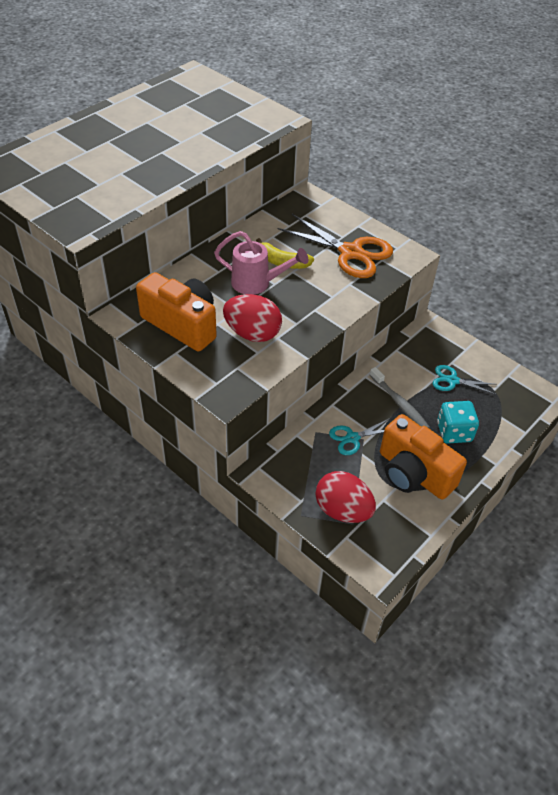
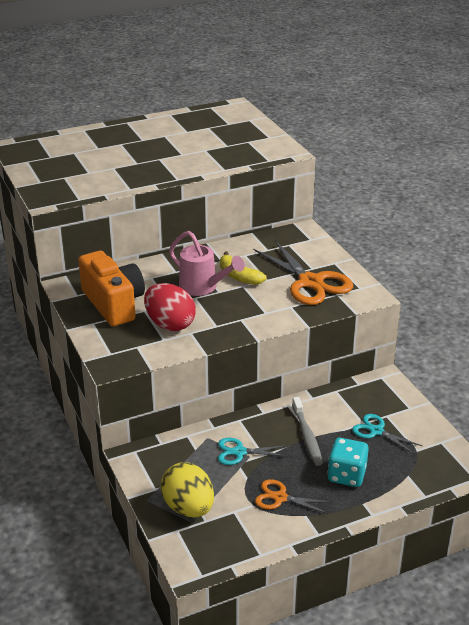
camera: 25 degrees right, 15 degrees down
red egg [316,471,376,523] -> yellow egg [161,462,214,517]
orange camera [380,414,467,500] -> orange scissors [255,479,330,514]

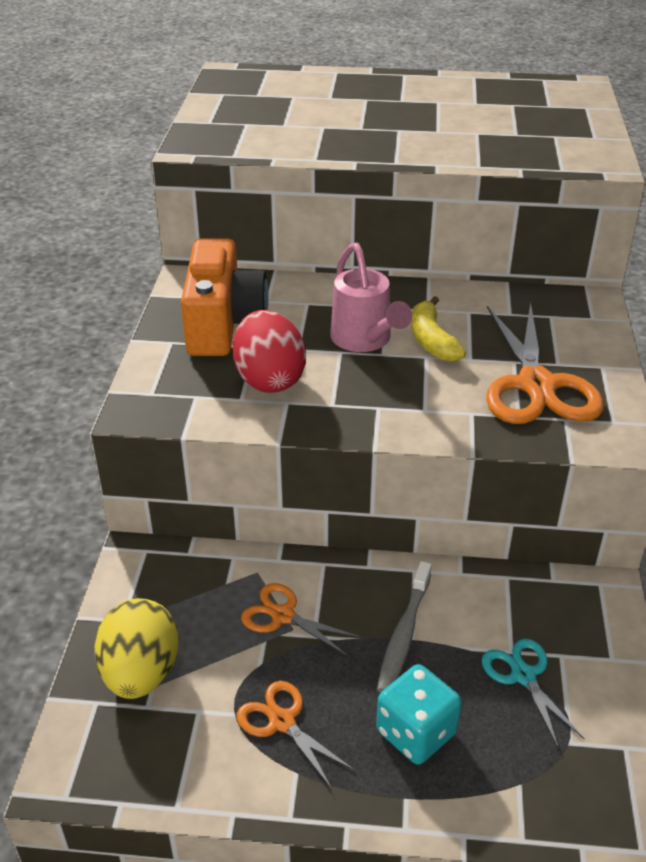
camera: 30 degrees right, 5 degrees up
turquoise scissors [218,438,288,465] -> orange scissors [241,583,361,656]

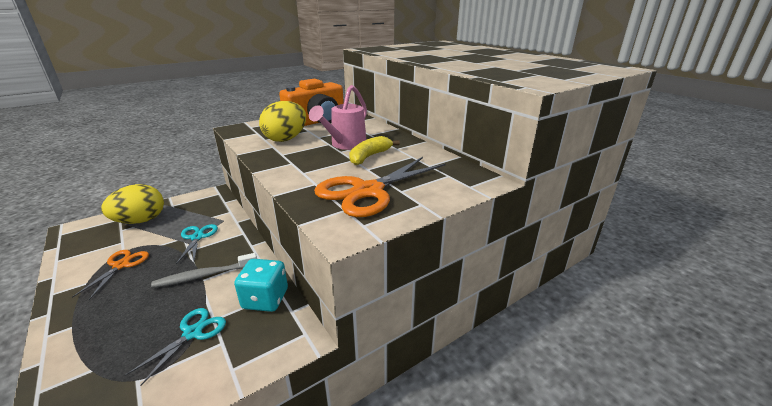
camera: 50 degrees right, 10 degrees down
red egg [233,310,306,393] -> yellow egg [259,101,306,142]
orange scissors [241,583,361,656] -> turquoise scissors [176,224,218,264]
turquoise dice [376,664,462,765] -> turquoise dice moved to [234,259,288,312]

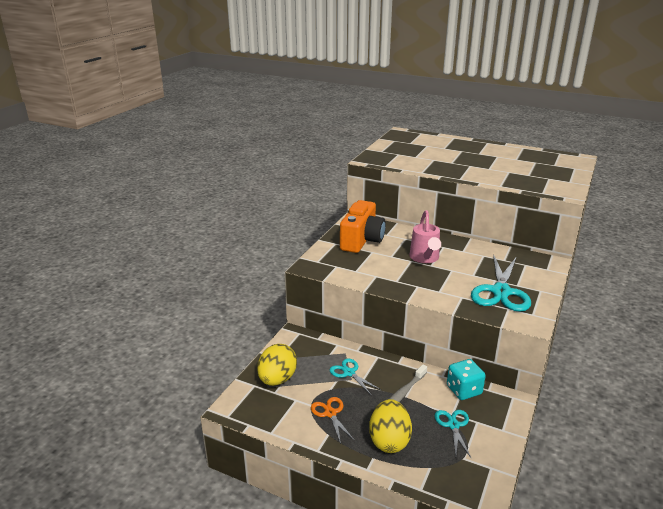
camera: 30 degrees left, 0 degrees up
yellow egg [259,101,306,142] -> yellow egg moved to [369,399,412,453]
orange scissors [314,157,446,217] -> turquoise scissors [471,255,531,312]
yellow banana [349,136,400,165] -> none

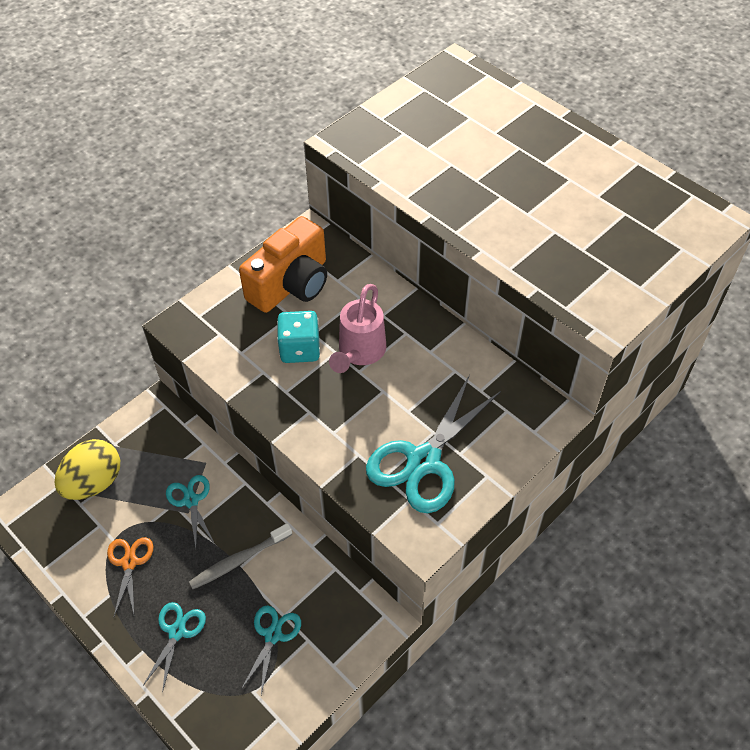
camera: 20 degrees right, 25 degrees up
yellow egg [369,399,412,453] -> turquoise scissors [143,602,206,693]
turquoise dice [447,359,486,400] -> turquoise dice moved to [277,311,320,363]

